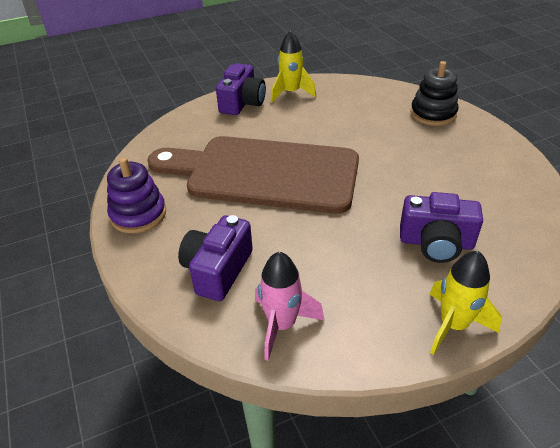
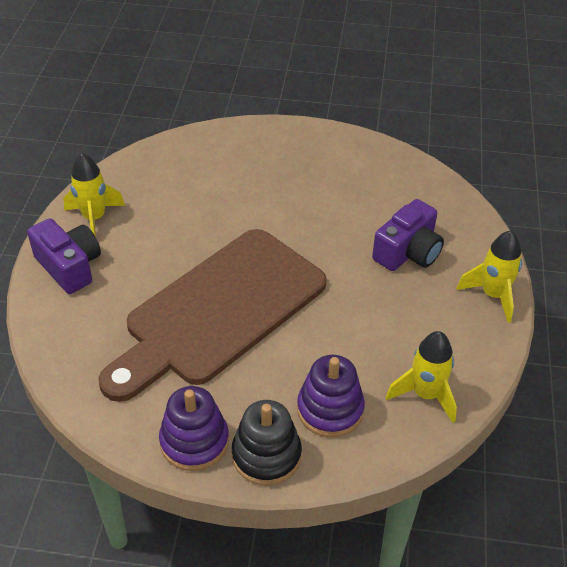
camera: 60 degrees left, 5 degrees up
purple camera [178,215,253,301] -> purple stacking toy [297,355,365,437]
pink rocket [255,252,324,361] -> yellow rocket [386,331,457,423]
black stacking toy [410,61,458,126] -> black stacking toy moved to [232,400,302,486]

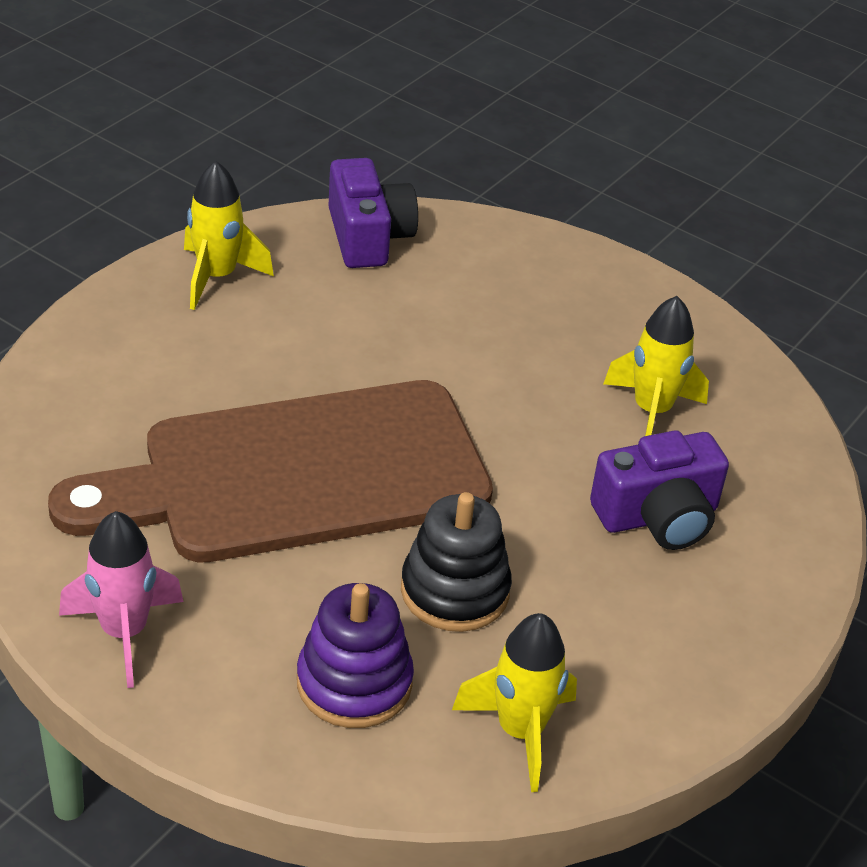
camera: 25 degrees right, 5 degrees down
purple camera [27,218,101,294] -> purple camera moved to [329,158,418,268]
purple stacking toy [159,386,229,471] -> pink rocket [59,511,184,688]
black stacking toy [232,400,302,486] -> black stacking toy moved to [401,492,512,632]
yellow rocket [456,231,522,323] -> yellow rocket moved to [603,296,709,436]

